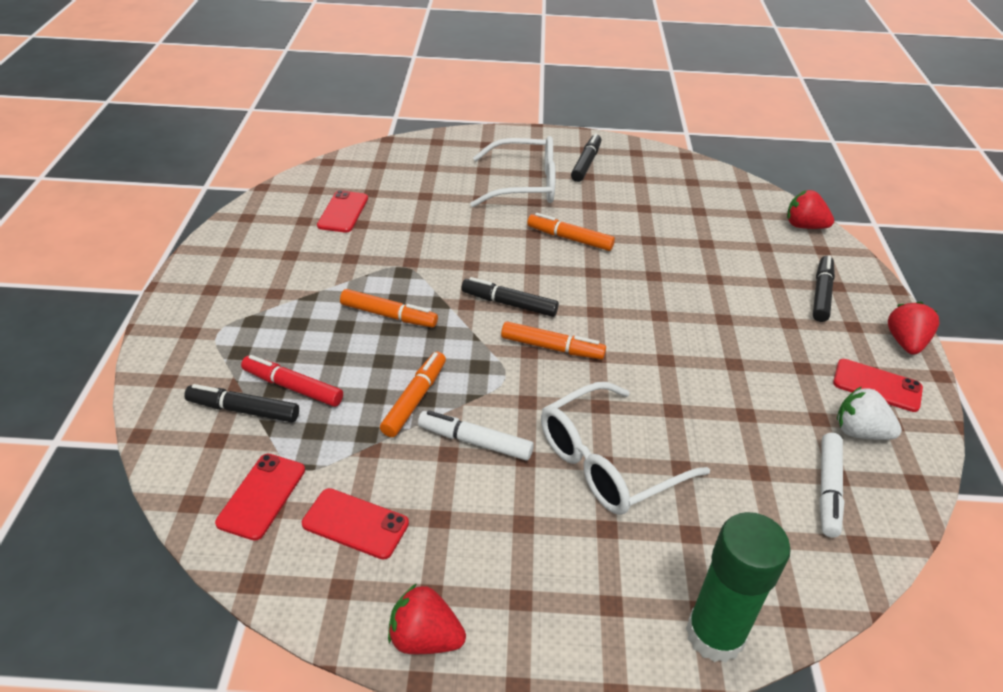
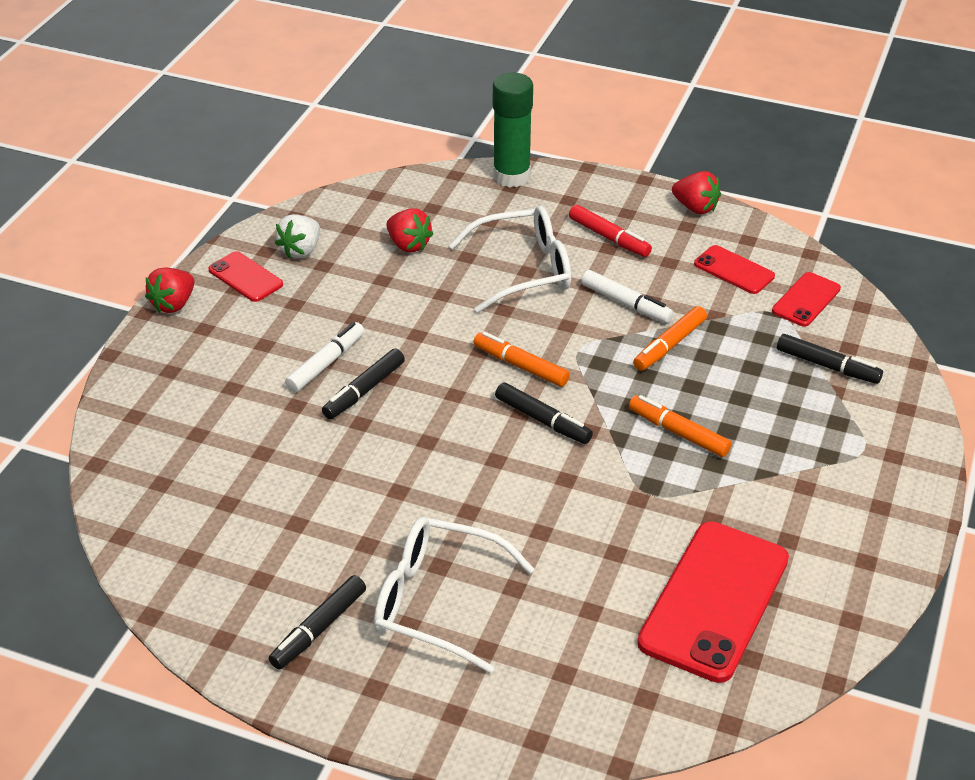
camera: 160 degrees left, 0 degrees up
red marker [241,355,343,407] -> red marker moved to [569,205,652,257]
red phone [317,190,368,233] -> red phone [637,521,789,683], size x1.96
orange marker [527,213,615,251] -> none
red strawberry [787,190,834,229] -> red strawberry moved to [386,208,433,252]
black marker [813,255,835,322] -> black marker moved to [322,348,405,419]
white marker [819,433,845,538] -> white marker moved to [285,322,364,392]
white strawberry [837,386,902,440] -> white strawberry turned 75 degrees clockwise [275,214,320,258]

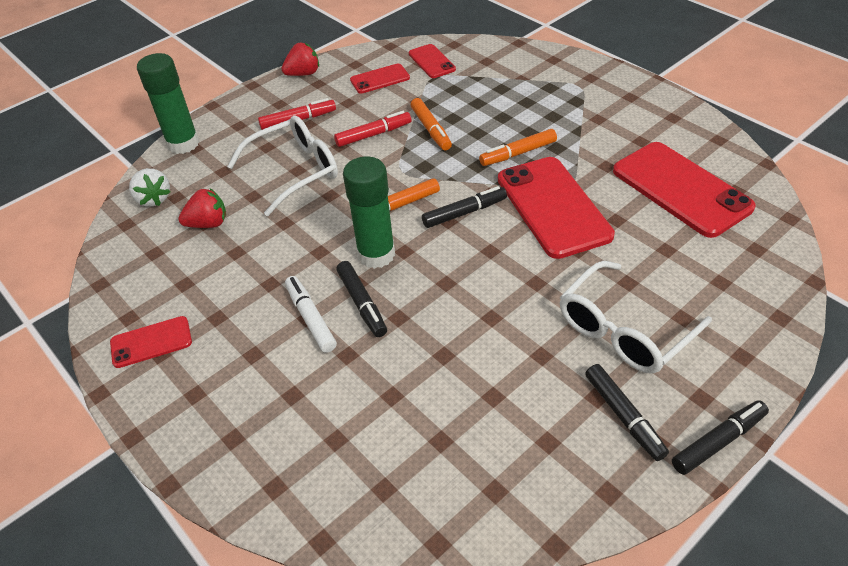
camera: 60 degrees left, 5 degrees up
red strawberry [145,267,195,313] -> none
white strawberry [275,214,320,258] -> white strawberry moved to [129,168,170,207]
white glasses [449,206,571,313] -> white glasses turned 45 degrees clockwise [227,115,338,216]
white marker [581,270,674,323] -> red marker [334,111,411,147]
black marker [777,334,883,384] -> black marker moved to [672,400,769,475]
none -> green glue stick [343,157,395,269]
none -> red phone [498,157,615,259]

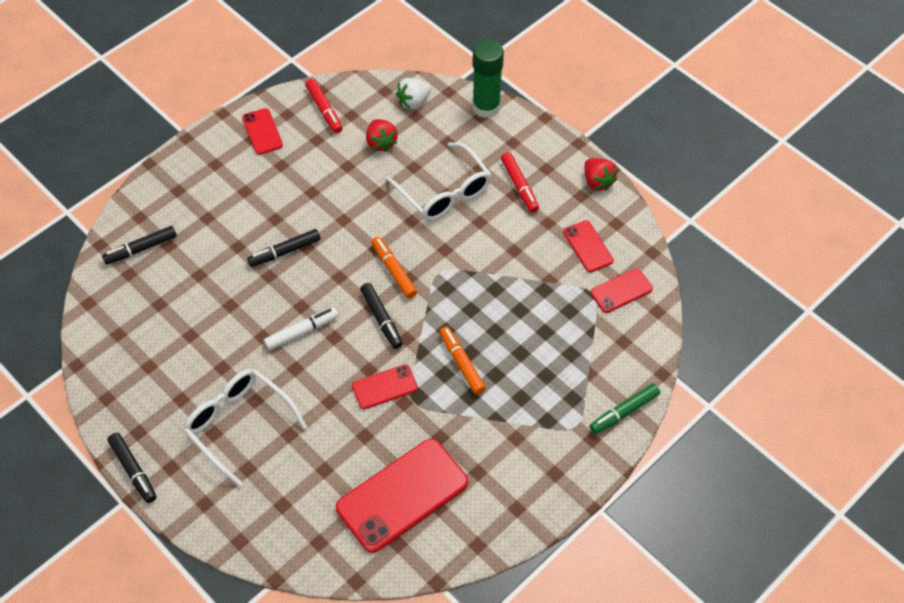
camera: 85 degrees right, 10 degrees up
white marker [285,276,337,353] -> white marker moved to [264,307,339,350]
red marker [334,111,411,147] -> red marker moved to [305,79,343,134]
green glue stick [343,157,395,269] -> none
orange marker [411,98,452,150] -> none
red phone [498,157,615,259] -> red phone [352,364,418,409], size x0.51
black marker [585,364,669,461] -> black marker moved to [102,226,177,265]
none -> green marker [590,383,660,434]

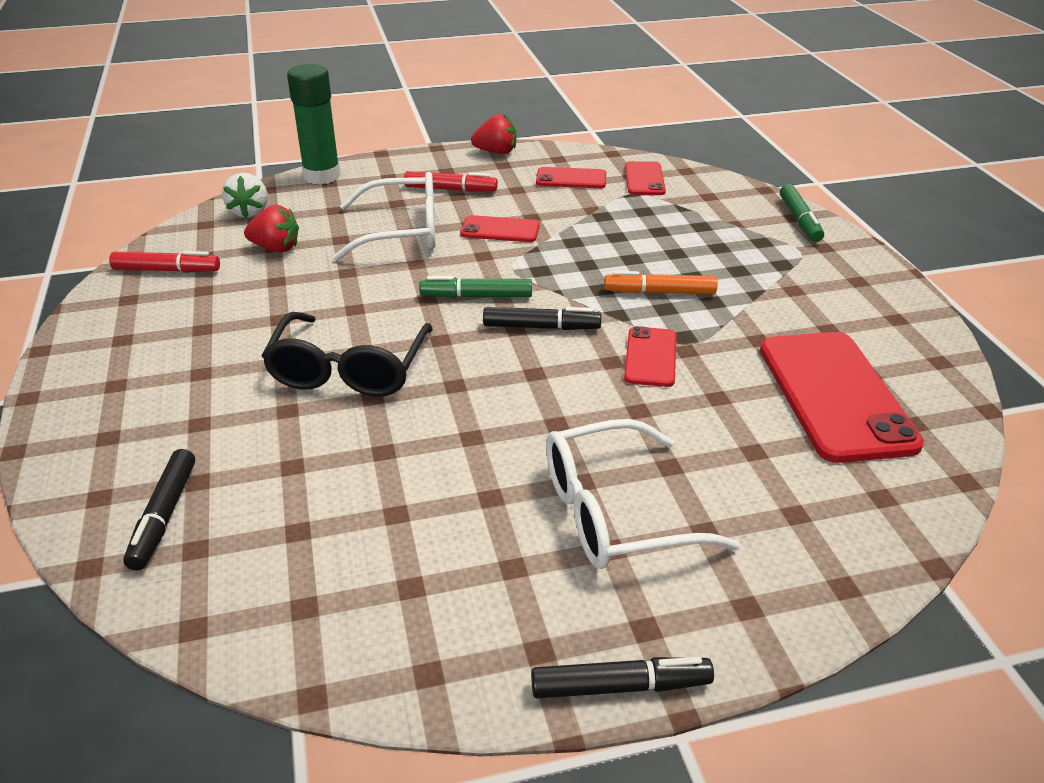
camera: 60 degrees left, 20 degrees down
red phone [242,108,283,155] -> red phone moved to [460,215,540,242]
black marker [247,229,321,267] -> black glasses [261,312,433,396]
white marker [264,307,339,350] -> none
orange marker [372,237,417,299] -> green marker [419,276,532,298]

